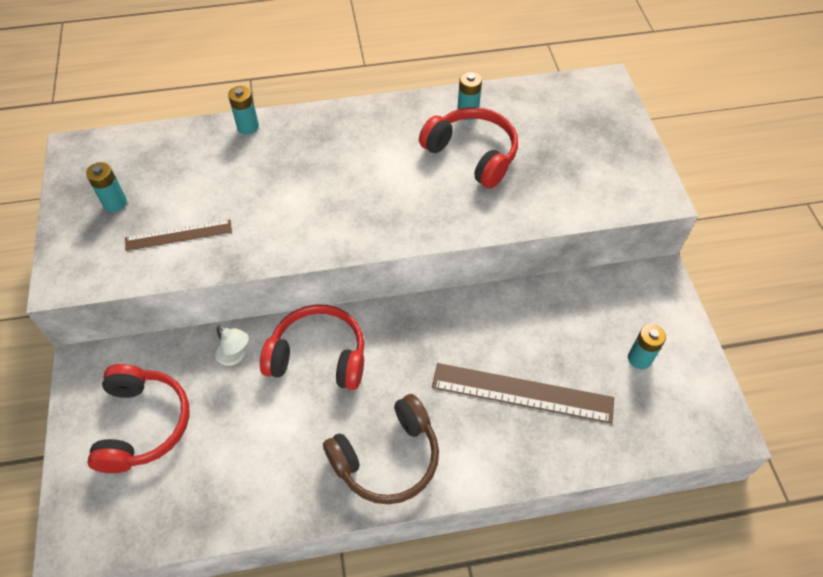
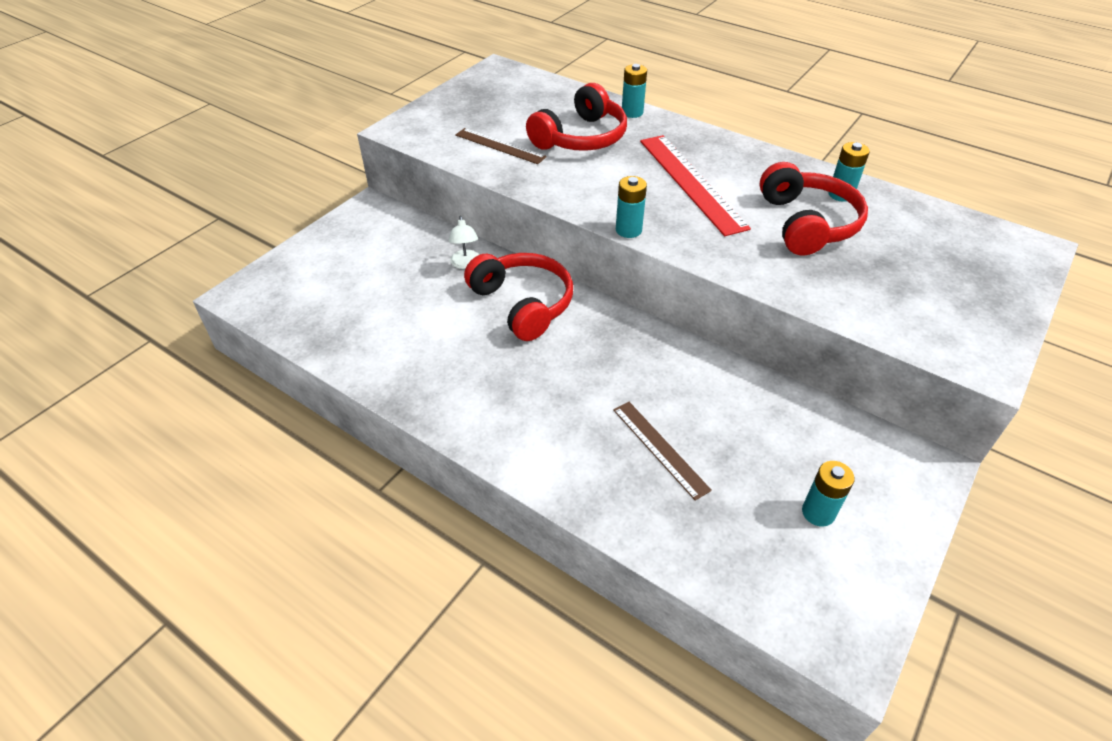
camera: 45 degrees right, 10 degrees down
turquoise battery [86,162,127,212] -> turquoise battery moved to [616,176,647,238]
red headphones [87,364,190,473] -> red headphones moved to [526,83,627,151]
brown headphones [323,394,439,504] -> none
brown ruler [432,363,614,424] -> brown ruler [613,402,712,501], size x0.60
none -> red ruler [640,135,751,236]

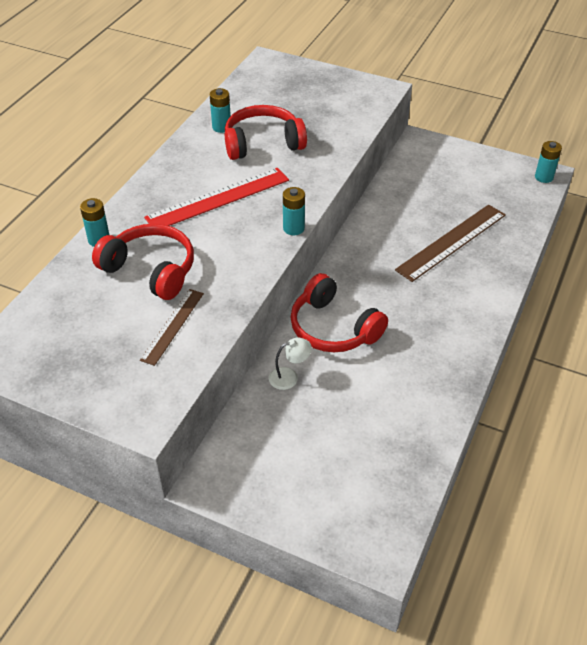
camera: 100 degrees left, 0 degrees up
red headphones [464,253,573,341] -> red headphones turned 90 degrees counterclockwise [290,273,388,352]
brown ruler [613,402,712,501] -> brown ruler [395,204,506,282], size x1.67
turquoise battery [802,461,855,526] -> turquoise battery moved to [535,141,562,183]

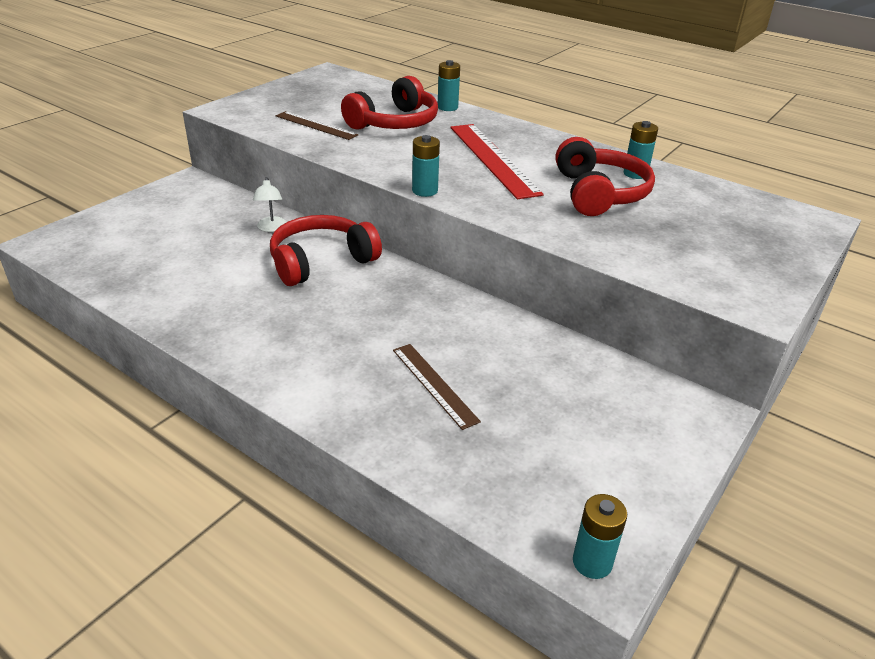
camera: 100 degrees right, 10 degrees down
brown ruler [395,204,506,282] -> brown ruler [393,344,481,430], size x0.60

